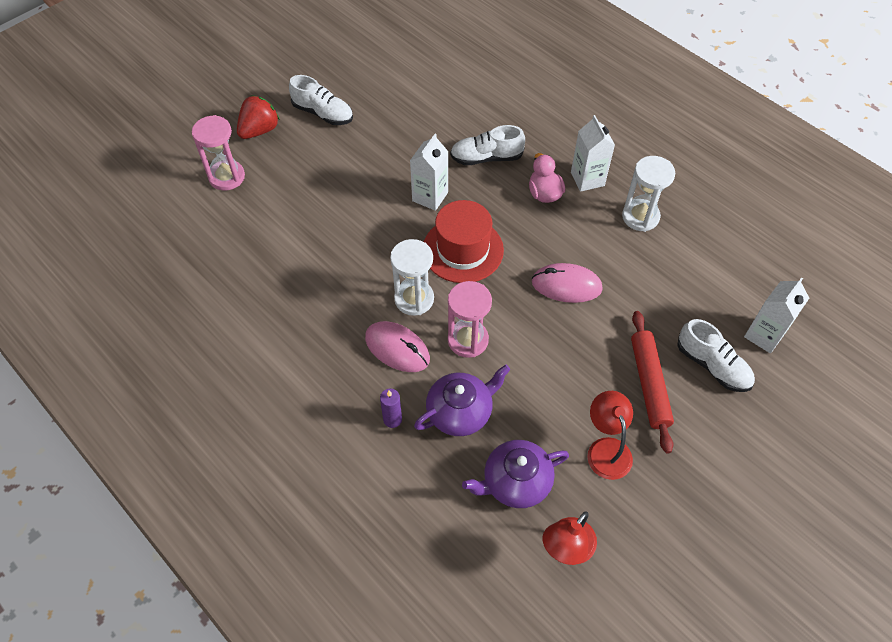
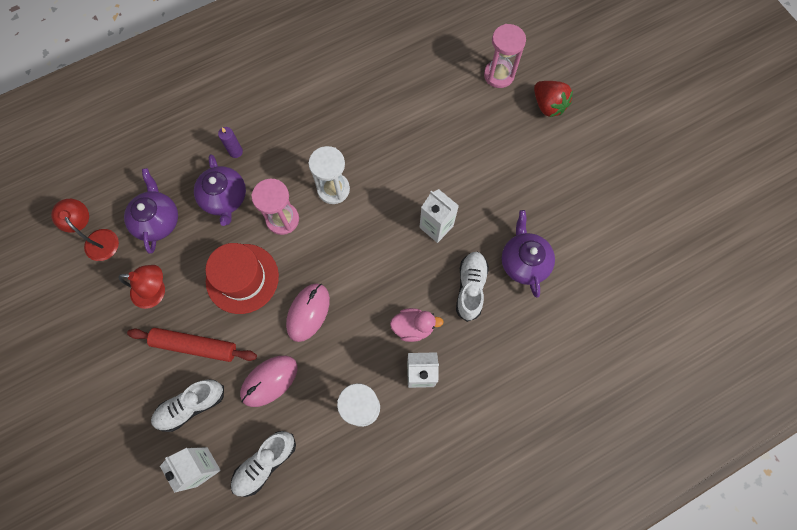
camera: 105 degrees right, 15 degrees up
white shoe [289,75,353,125] -> white shoe moved to [231,431,296,497]
pink mouse [365,321,430,372] -> pink mouse moved to [240,356,298,407]
red hat [424,200,504,283] -> red hat moved to [205,243,279,314]
none -> purple teapot [502,210,555,298]

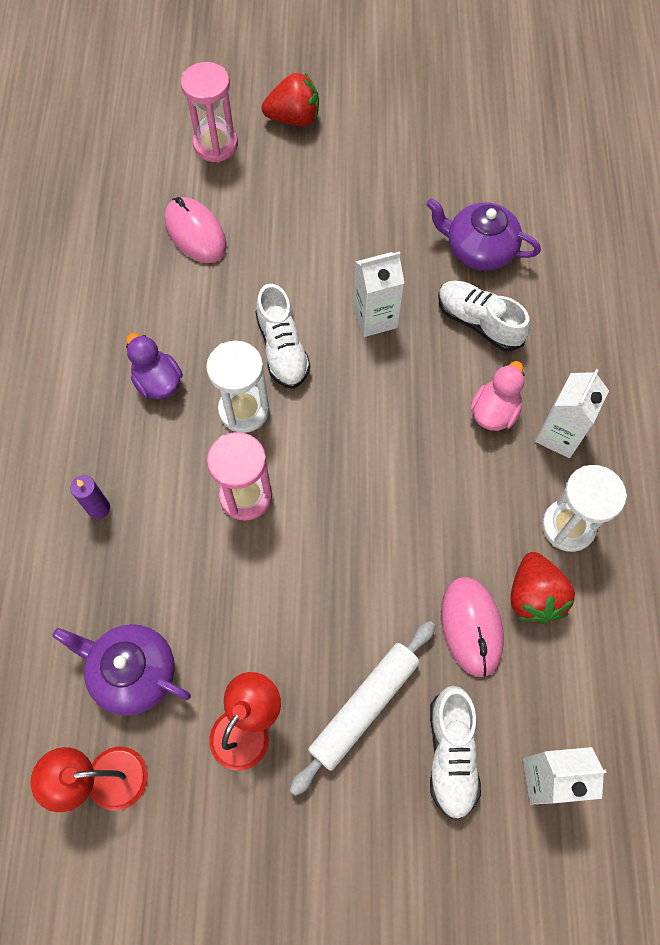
camera: 60 degrees left, 5 degrees down
red rolling pin [127,328,257,362] -> white rolling pin [290,621,435,796]
purple teapot [194,154,246,226] -> none
red hat [205,243,279,314] -> none
white shoe [231,431,296,497] -> white shoe moved to [255,284,310,389]
pink mouse [286,283,330,342] -> pink mouse moved to [165,197,227,263]
none -> purple duck [126,333,183,400]
none -> red strawberry [511,552,575,624]

